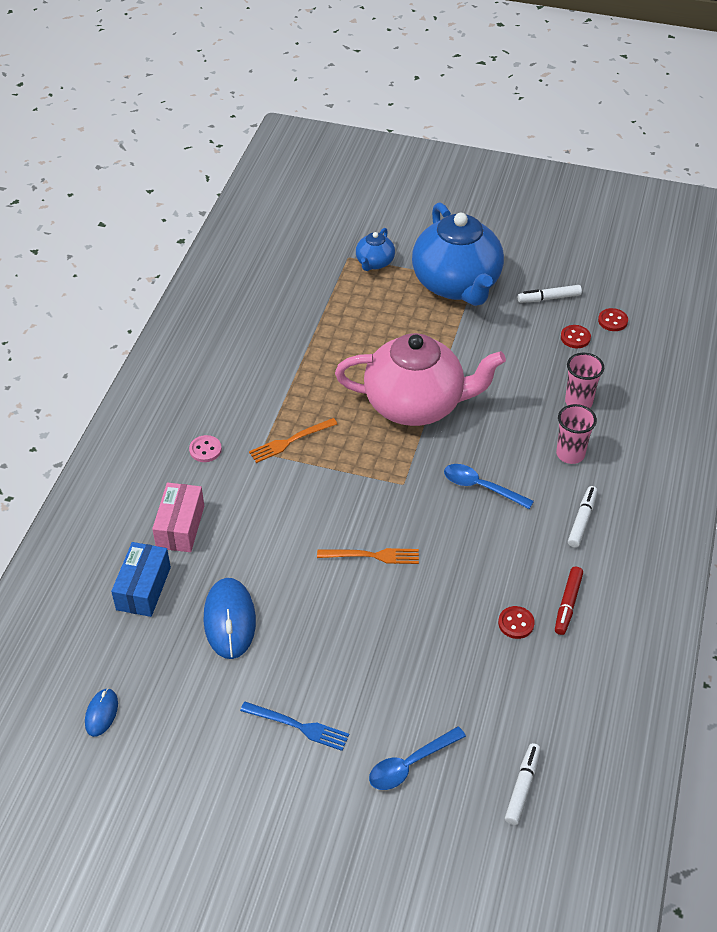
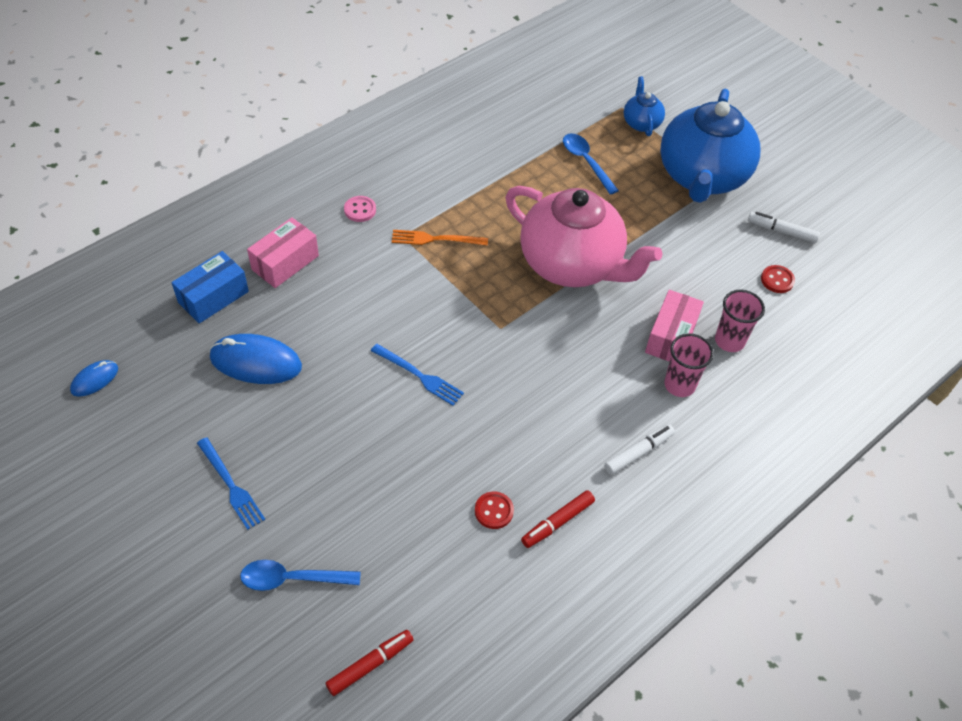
camera: 30 degrees right, 5 degrees up
blue mouse [203,578,256,659] -> blue mouse turned 75 degrees clockwise [209,334,302,384]
orange fork [317,548,419,564] -> blue fork [371,344,464,406]
blue teapot [356,228,395,271] -> blue teapot turned 120 degrees clockwise [624,76,665,136]
blue spoon [444,464,534,509] -> blue spoon moved to [563,133,619,195]
white marker [505,743,541,825] -> red marker [325,630,413,696]
red button [598,308,628,331] -> none
none -> pink box [645,290,704,362]

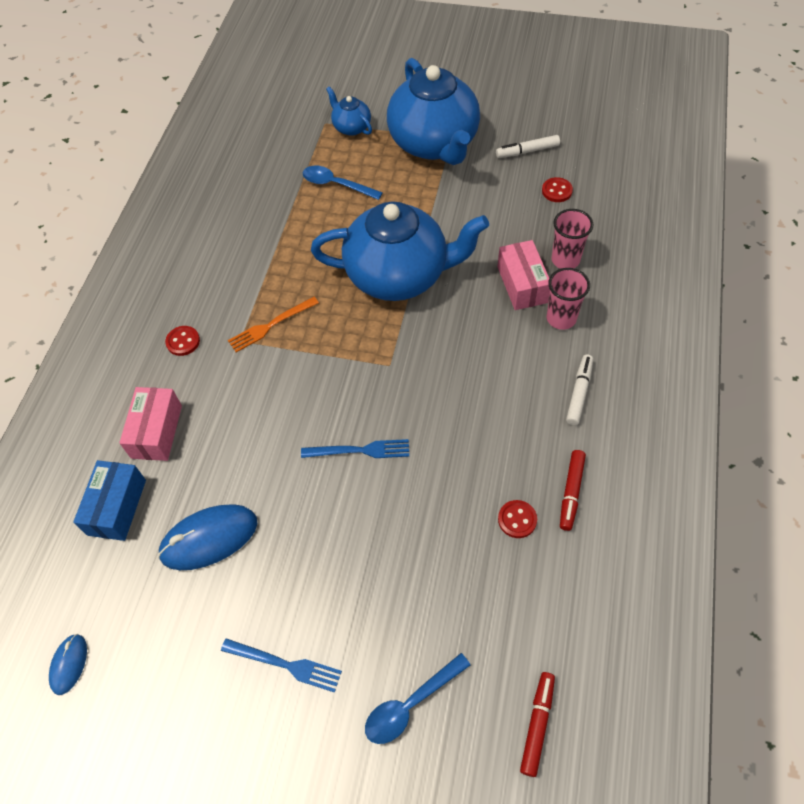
camera: 30 degrees left, 5 degrees up
pink button [344,196,376,222] -> red button [165,326,200,356]
pink teapot [506,186,662,287] -> blue teapot [311,201,489,301]

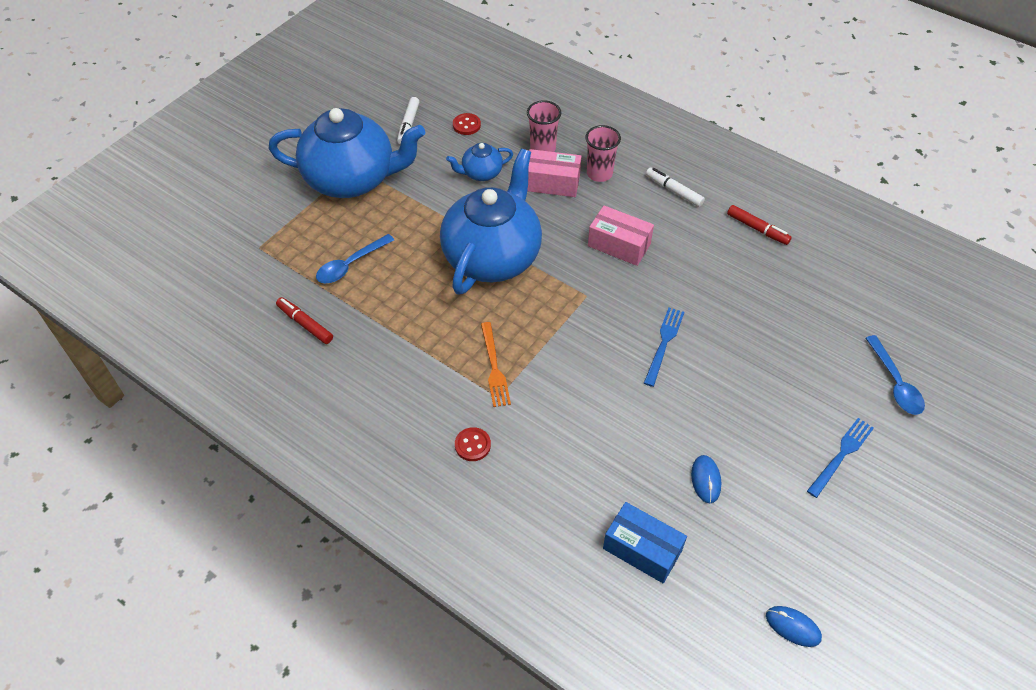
camera: 70 degrees left, 5 degrees down
pink box [119,387,182,461] -> pink box moved to [588,206,654,266]
blue mouse [158,504,258,570] -> blue mouse [691,455,721,503], size x0.54
blue teapot [326,86,372,136] -> blue teapot moved to [446,143,513,181]
red button [498,500,537,538] -> none
red marker [520,672,555,777] -> red marker moved to [276,297,333,344]

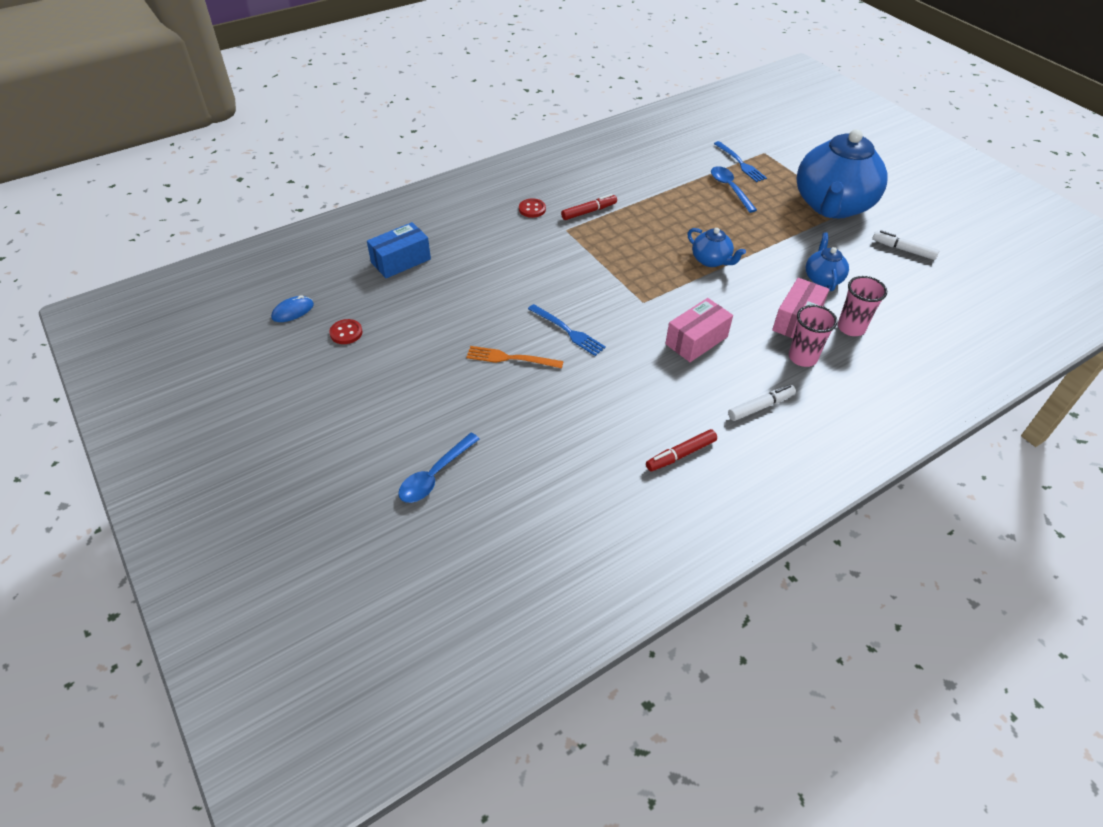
camera: 110 degrees right, 5 degrees down
red marker [276,297,333,344] -> red marker moved to [561,194,617,220]
blue teapot [440,149,542,295] -> blue teapot [688,228,746,267], size x0.44
red button [453,113,481,135] -> red button moved to [329,319,363,344]
orange fork [481,322,511,407] -> orange fork moved to [466,346,564,368]
blue mouse [691,455,721,503] -> none
blue fork [807,418,874,498] -> blue fork moved to [714,141,767,182]
blue spoon [866,335,925,415] -> blue spoon turned 60 degrees counterclockwise [398,433,480,503]

